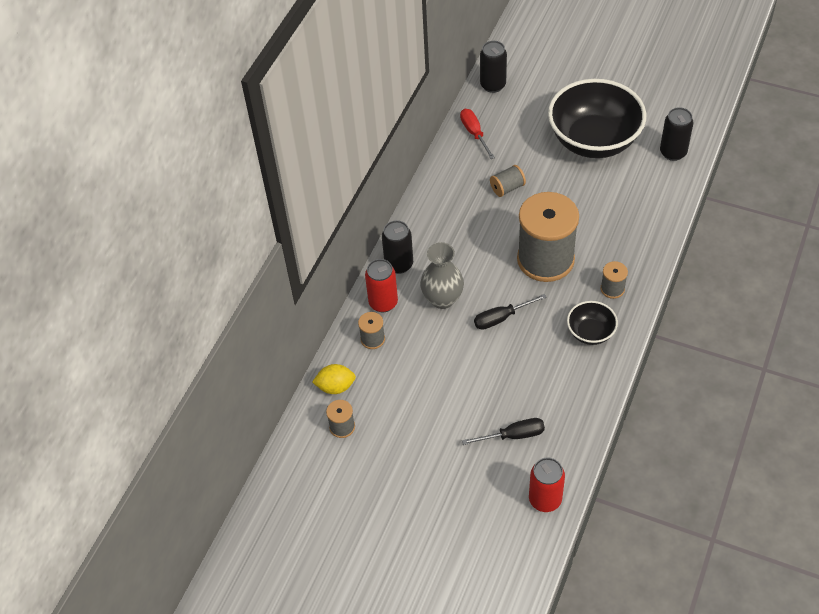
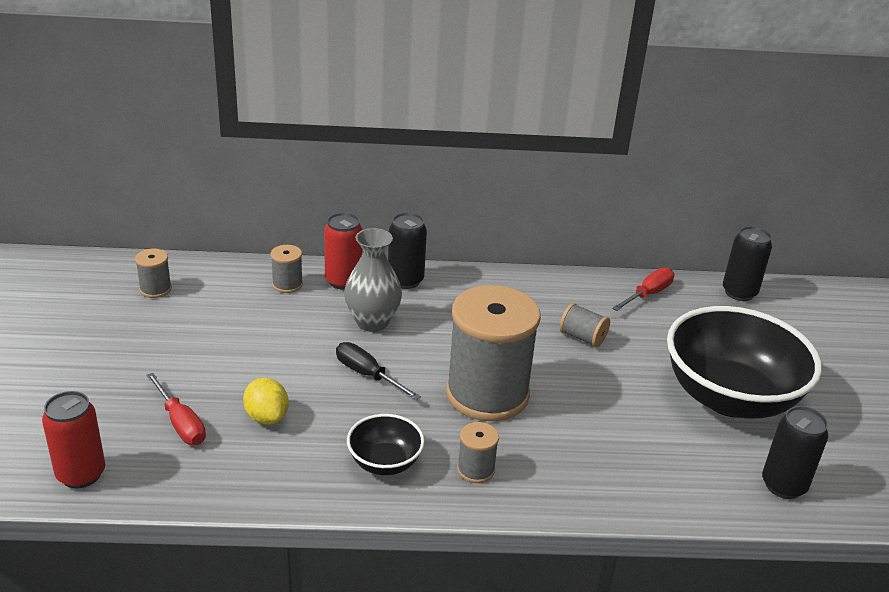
camera: 60 degrees right, 20 degrees down
yellow lemon [312,364,356,394] -> yellow lemon moved to [243,378,289,424]
black screwdriver [462,418,545,445] -> red screwdriver [146,373,206,445]

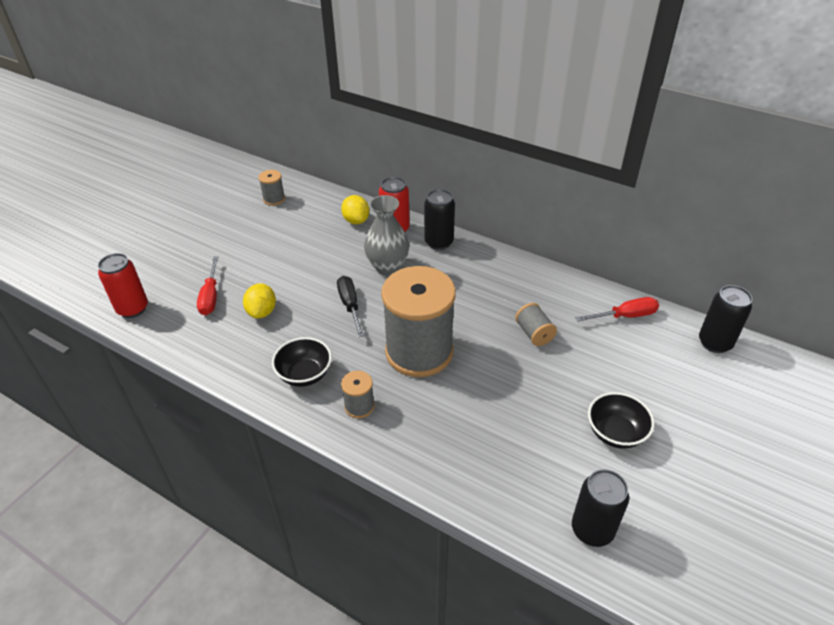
camera: 35 degrees right, 10 degrees up
grey spool [271,245,303,293] -> yellow lemon [341,195,369,225]
black bowl [667,306,822,419] -> black bowl [588,392,655,449], size x0.47

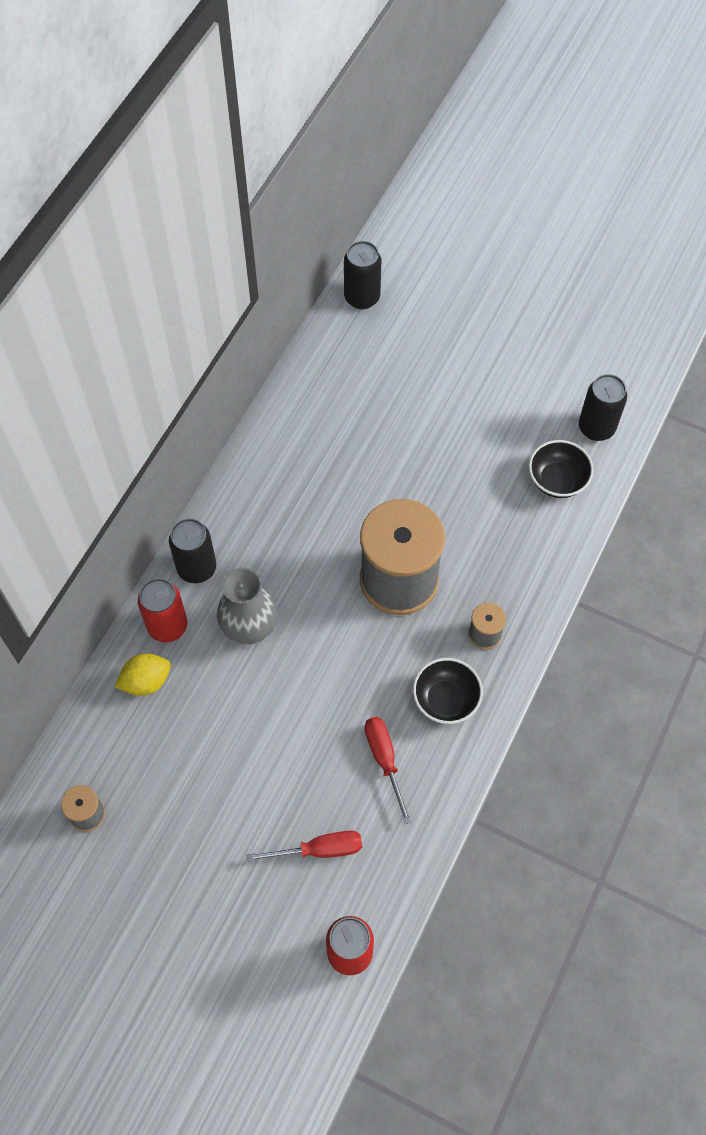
camera: 95 degrees left, 20 degrees up
yellow lemon [243,283,276,318] -> none
black screwdriver [337,276,364,337] -> none
grey spool [515,303,557,346] -> none
red screwdriver [576,297,659,322] -> red screwdriver moved to [365,717,412,824]
black bowl [588,392,655,449] -> black bowl moved to [529,440,594,498]

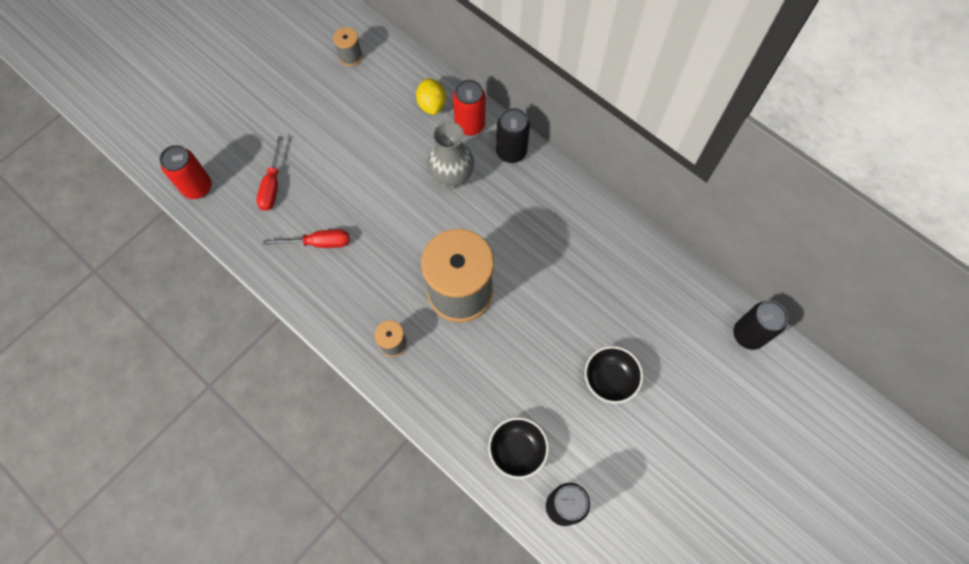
camera: 105 degrees right, 5 degrees up
black bowl [413,658,483,724] -> black bowl moved to [585,346,643,404]

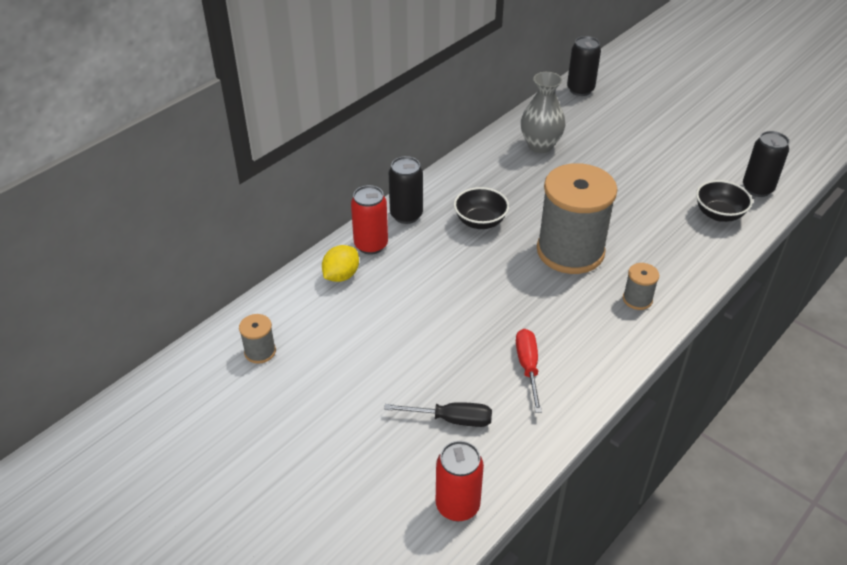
camera: 90 degrees left, 25 degrees down
red screwdriver [257,136,283,211] -> black screwdriver [384,402,492,427]
yellow lemon [416,78,446,115] -> yellow lemon turned 45 degrees counterclockwise [322,245,359,282]
grey vase [427,121,474,189] -> grey vase moved to [521,72,565,153]
black bowl [585,346,643,404] -> black bowl moved to [454,187,509,229]

